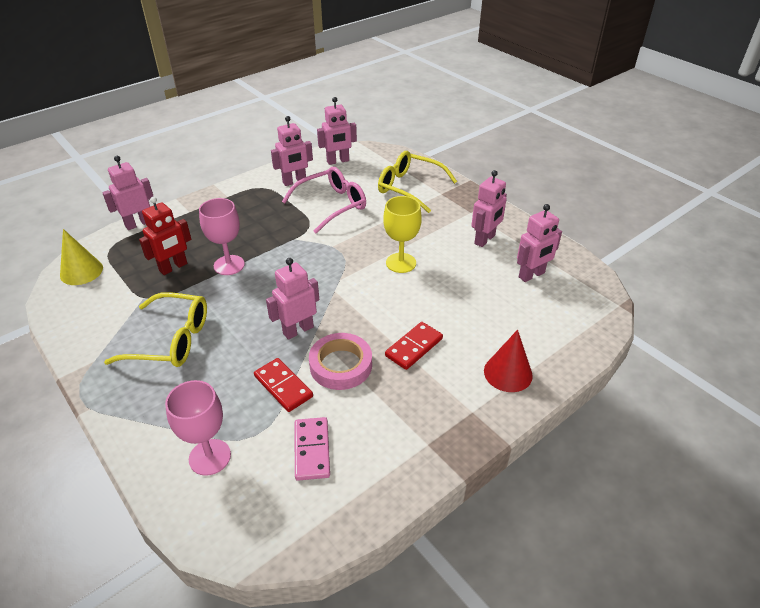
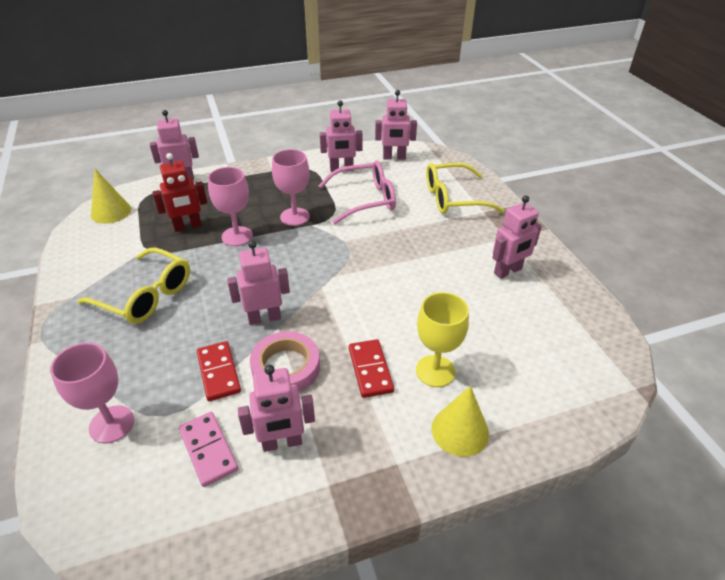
camera: 20 degrees right, 0 degrees up
pink domino [295,417,330,481] -> pink domino turned 45 degrees counterclockwise [179,412,238,487]
yellow glasses [378,151,457,213] -> yellow glasses turned 60 degrees counterclockwise [426,163,505,214]
yellow goblet [383,196,422,273] -> yellow goblet moved to [416,292,469,387]
red domino [385,322,443,370] -> red domino turned 75 degrees counterclockwise [349,339,394,398]
red cone [484,330,533,392] -> yellow cone [431,386,489,457]
pink robot [517,204,562,282] -> pink robot moved to [238,365,315,452]
none -> pink goblet [272,149,310,226]

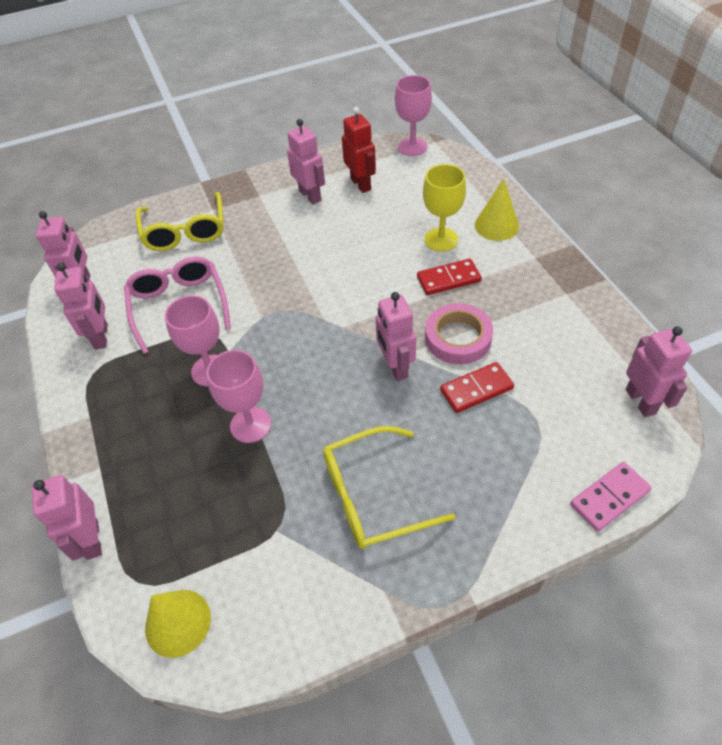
camera: 90 degrees left, 10 degrees up
pink goblet [50,343,134,443] -> pink goblet moved to [395,75,432,156]
yellow glasses [77,247,190,324] -> yellow glasses turned 135 degrees counterclockwise [323,426,455,549]
red robot [152,153,207,232] -> red robot moved to [342,107,376,193]
pink domino [179,412,238,487] -> pink domino moved to [570,462,652,532]
pink robot [238,365,315,452] -> pink robot moved to [626,326,692,417]

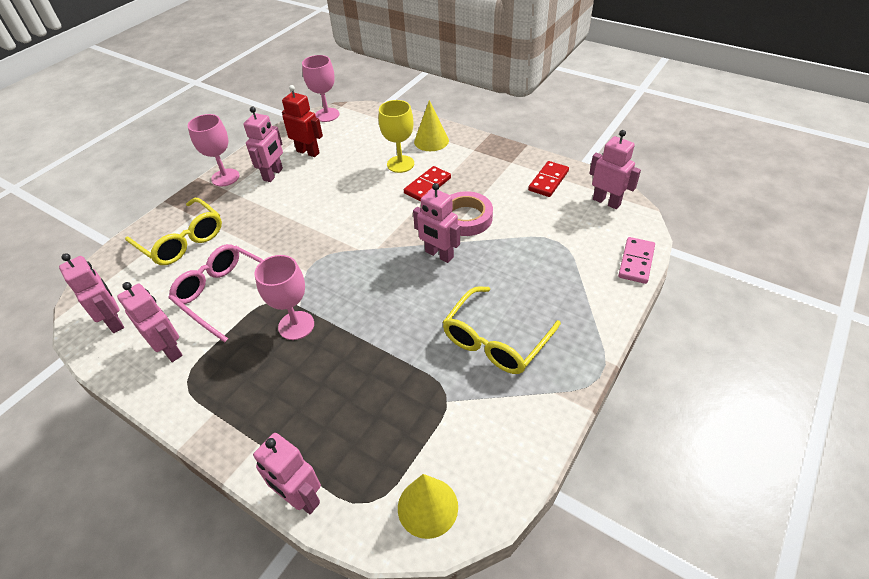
camera: 35 degrees left, 5 degrees down
pink goblet [206,350,271,443] -> pink goblet moved to [188,114,240,186]
pink robot [287,119,325,205] -> pink robot turned 90 degrees clockwise [243,107,283,182]
red domino [440,362,514,413] -> red domino moved to [528,161,569,197]

